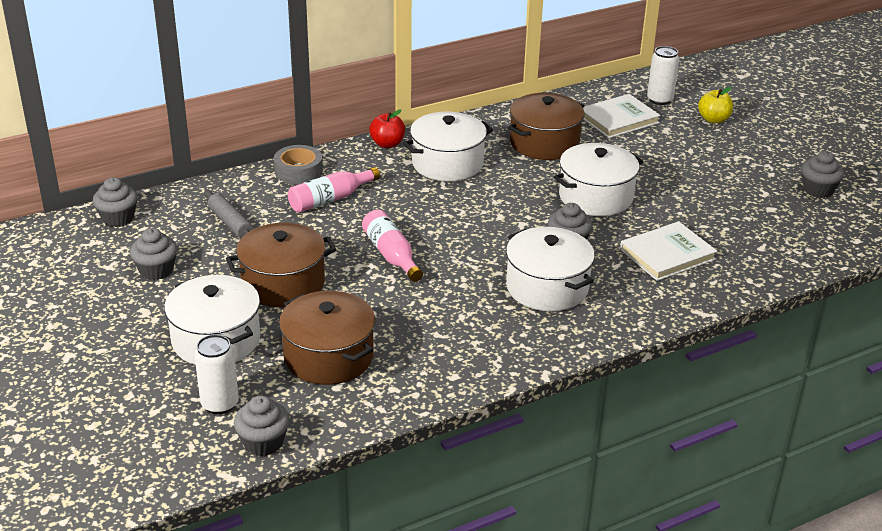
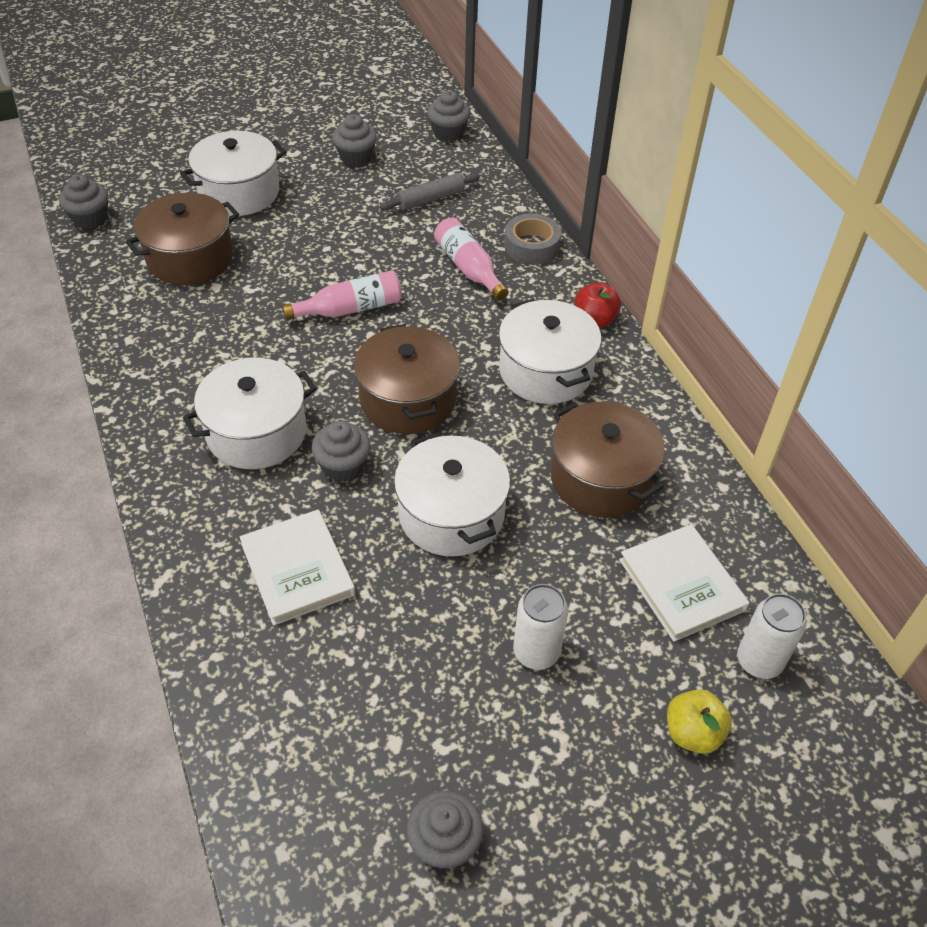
camera: 95 degrees right, 15 degrees up
white can [194,334,239,414] -> white can moved to [513,584,568,670]
brown pot [226,223,336,307] -> brown pot moved to [354,324,460,434]

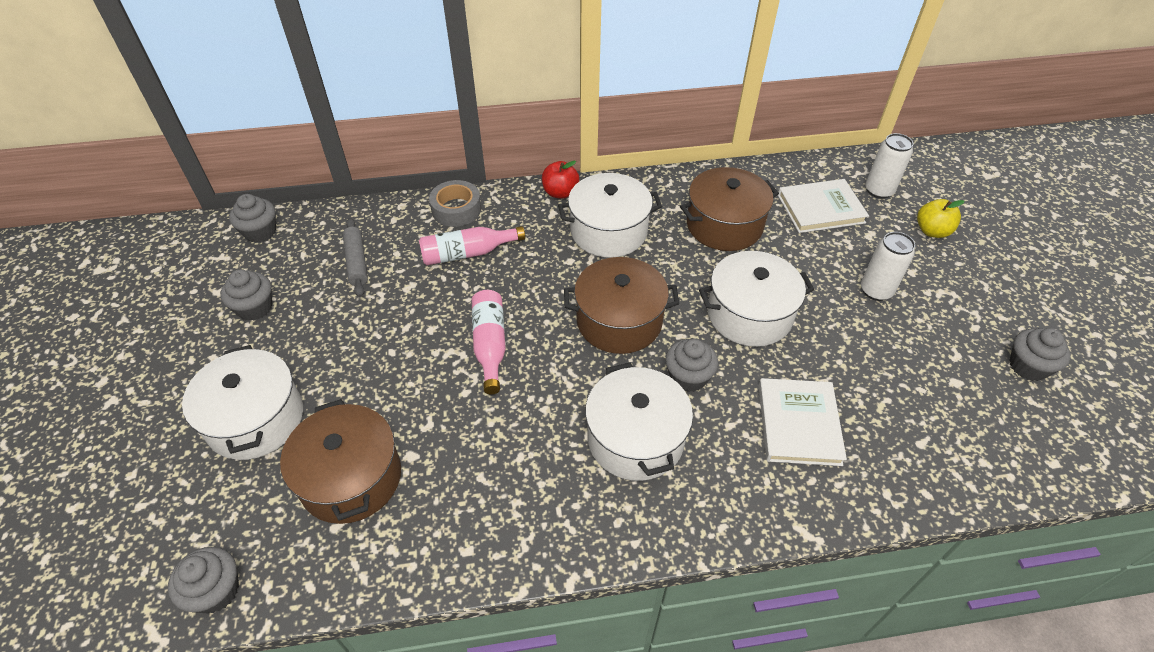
camera: 75 degrees left, 0 degrees up
white book [240,510,355,626] -> white book turned 75 degrees counterclockwise [759,378,847,466]

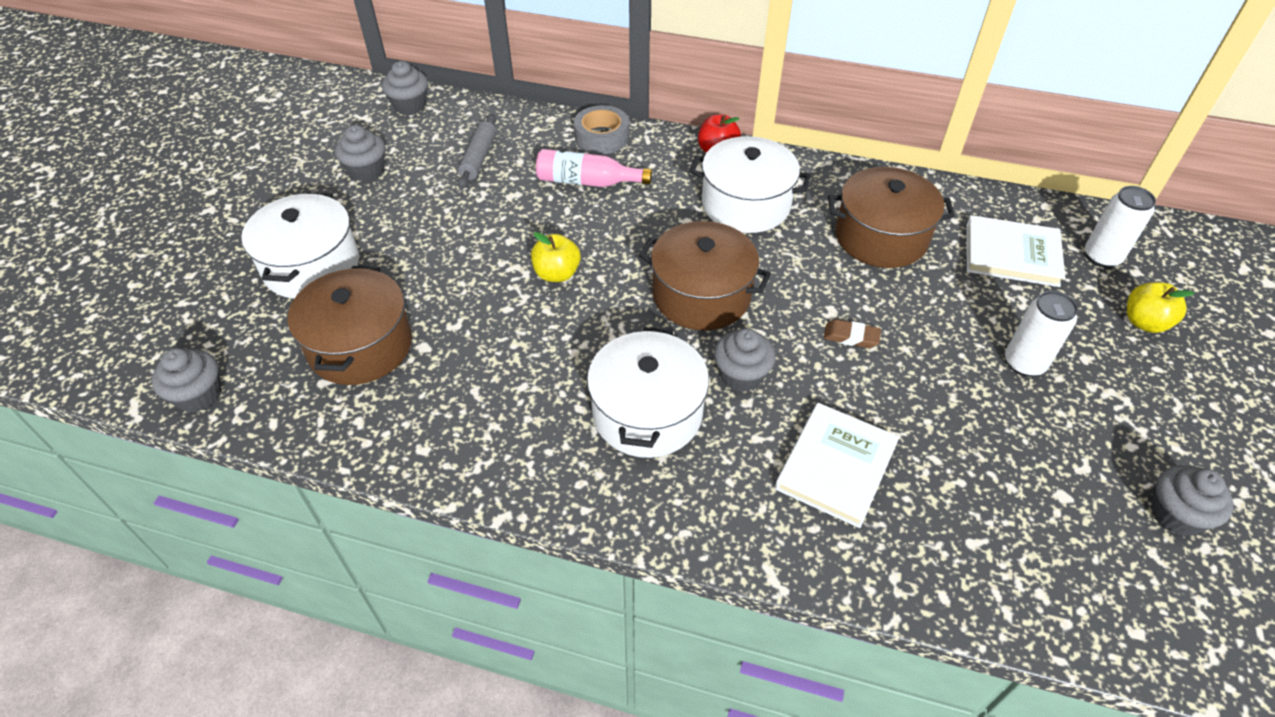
camera: 25 degrees right, 0 degrees up
pink bottle [472,290,506,395] -> yellow apple [531,232,581,282]
white pot [699,251,814,347] -> brown eraser [824,319,881,348]

